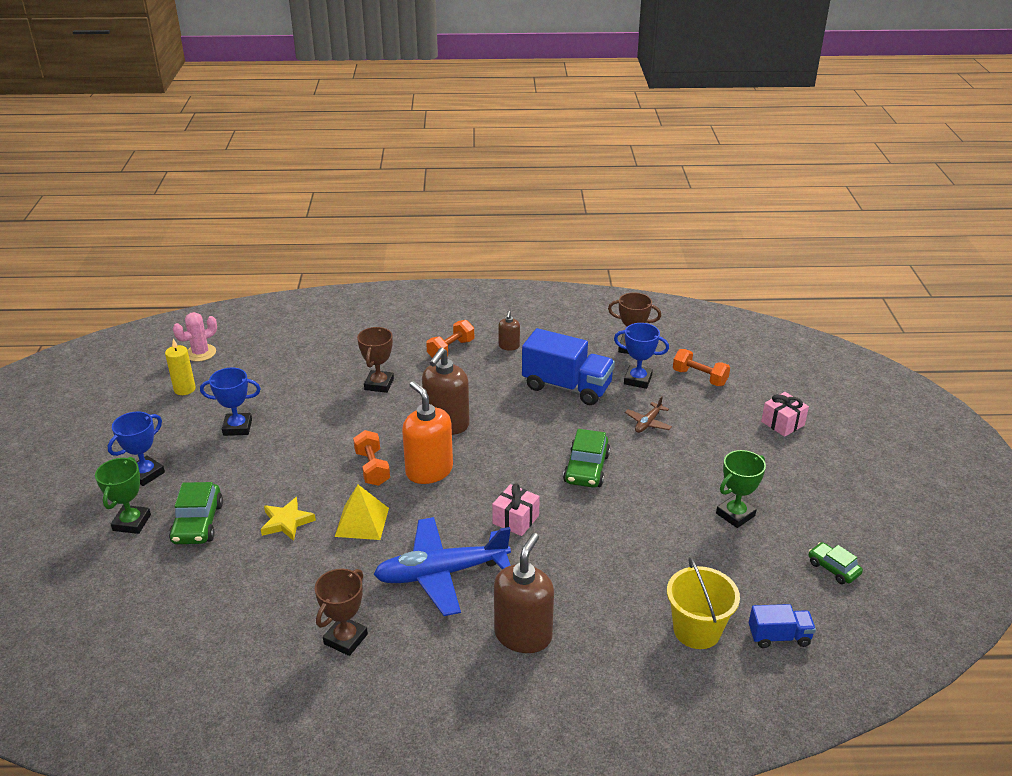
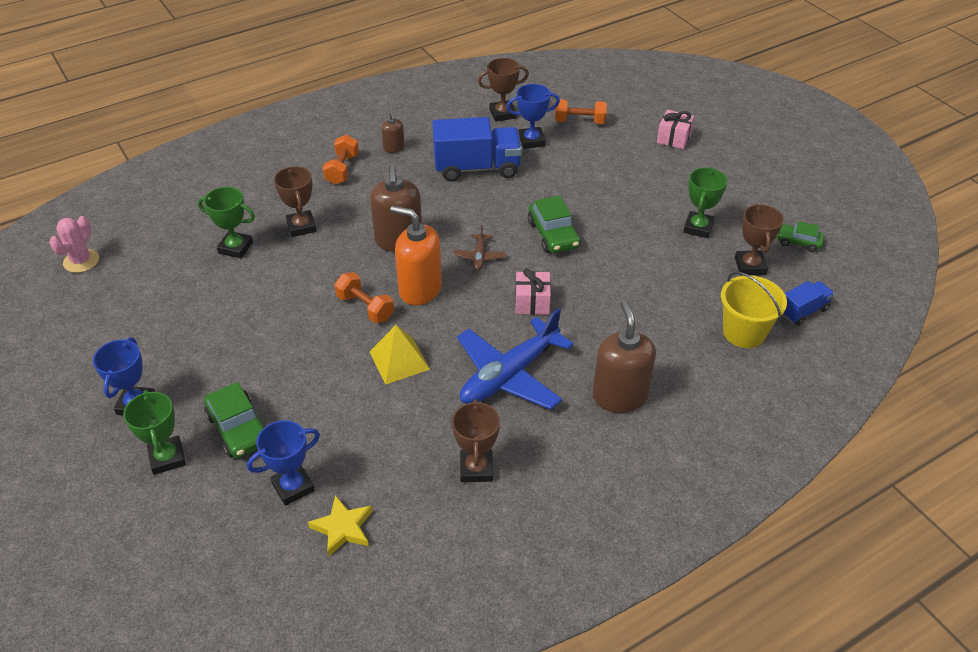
camera: 30 degrees left, 10 degrees up
yellow candle [165,339,196,395] -> none
blue trophy [200,368,261,436] -> blue trophy moved to [247,420,320,506]
yellow star [261,497,316,541] -> yellow star moved to [308,495,373,557]
brown plane [625,396,672,433] -> brown plane moved to [453,225,506,271]
none -> green trophy [198,187,255,258]
none -> brown trophy [735,204,784,275]

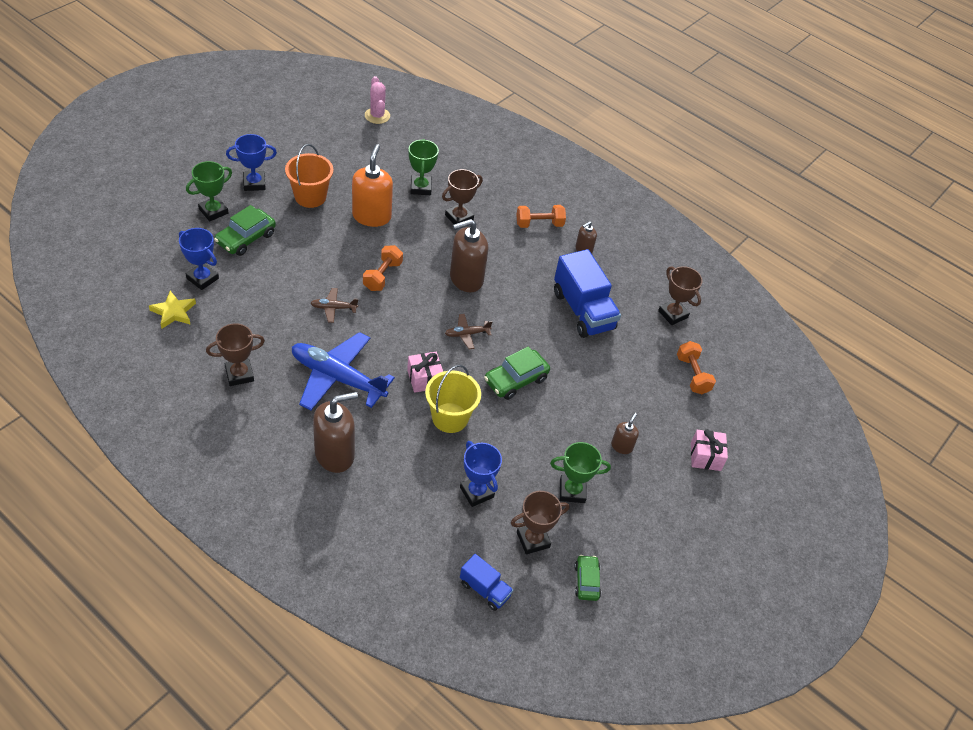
camera: 65 degrees right, 5 degrees up
pink cactus [49,216,99,273] -> pink cactus turned 75 degrees clockwise [365,76,390,124]
yellow pyramid [370,325,430,385] -> brown plane [311,288,358,323]
orange soap dispenser [390,206,442,305] -> orange soap dispenser moved to [352,144,393,227]
blue trophy [506,84,560,149] -> blue trophy moved to [460,441,502,507]
yellow bucket [721,272,787,348] -> yellow bucket moved to [425,365,481,433]
none -> orange bucket [285,144,333,208]
none -> brown soap dispenser [611,413,639,454]

